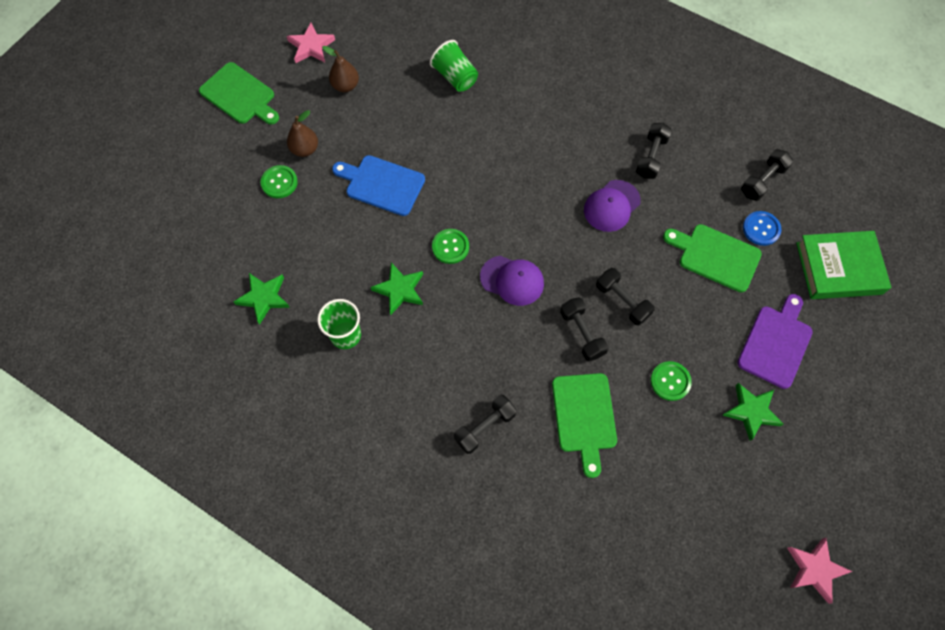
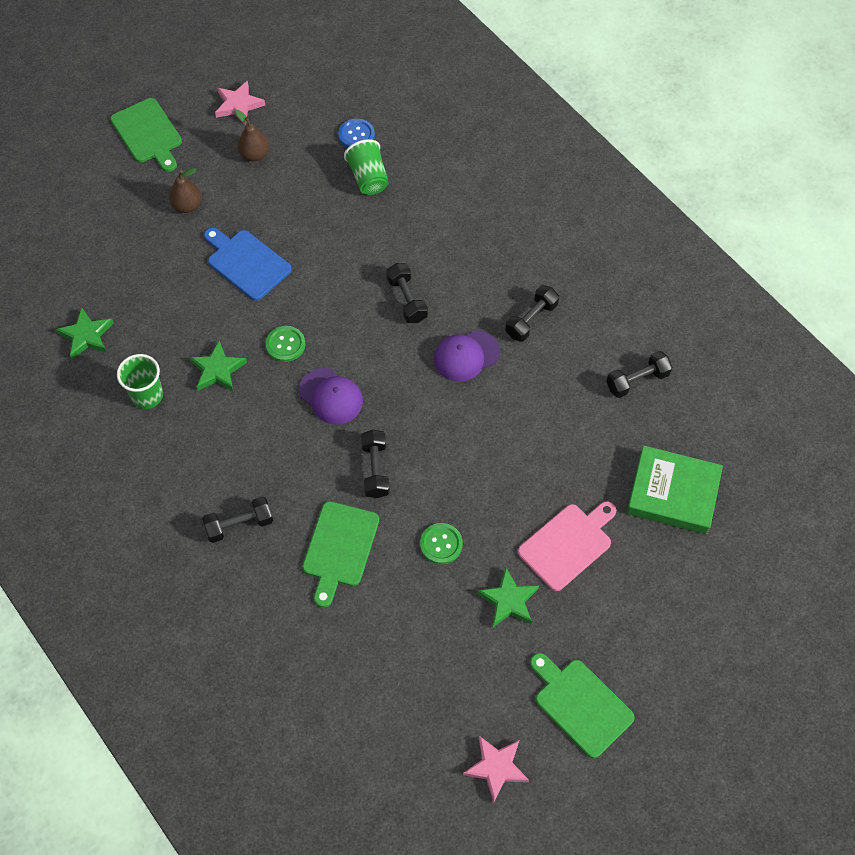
camera: 20 degrees right, 5 degrees down
green button [261,165,298,198] -> none
black dumbbell [596,268,655,326] -> black dumbbell moved to [386,263,428,323]
green cutting board [663,224,762,292] -> green cutting board moved to [530,653,635,758]
purple cutting board [737,294,813,389] -> pink cutting board [518,501,616,591]
blue button [743,211,781,246] -> blue button moved to [339,119,375,148]

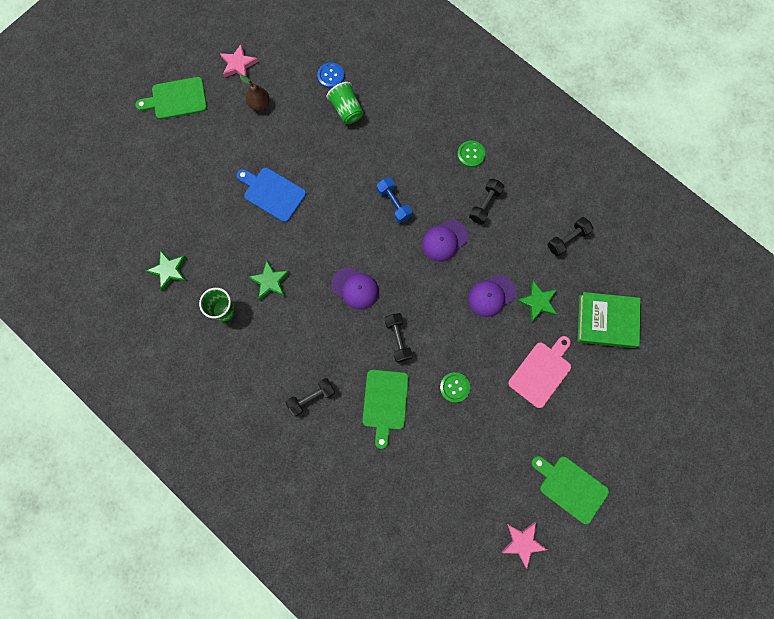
camera: 10 degrees left, 15 degrees up
green cutting board [110,98,182,172] -> green cutting board turned 120 degrees clockwise [135,77,207,119]
brown pear [169,168,202,213] -> none
green button [266,326,305,362] -> green button moved to [457,140,485,167]
black dumbbell [386,263,428,323] -> blue dumbbell [377,178,412,223]
green star [477,568,539,627] -> green star moved to [517,281,558,322]
none -> purple cap [468,274,516,317]

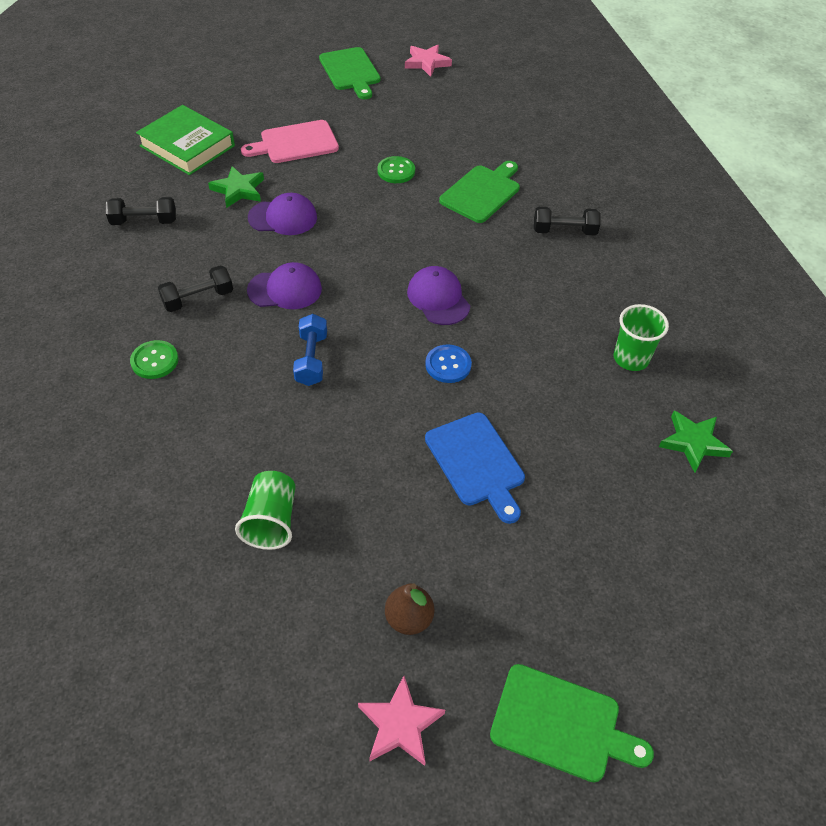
camera: 150 degrees left, 25 degrees down
green star [248,260,290,300] -> none
blue button [317,62,344,88] -> blue button moved to [425,344,472,383]
black dumbbell [385,313,413,362] -> none

